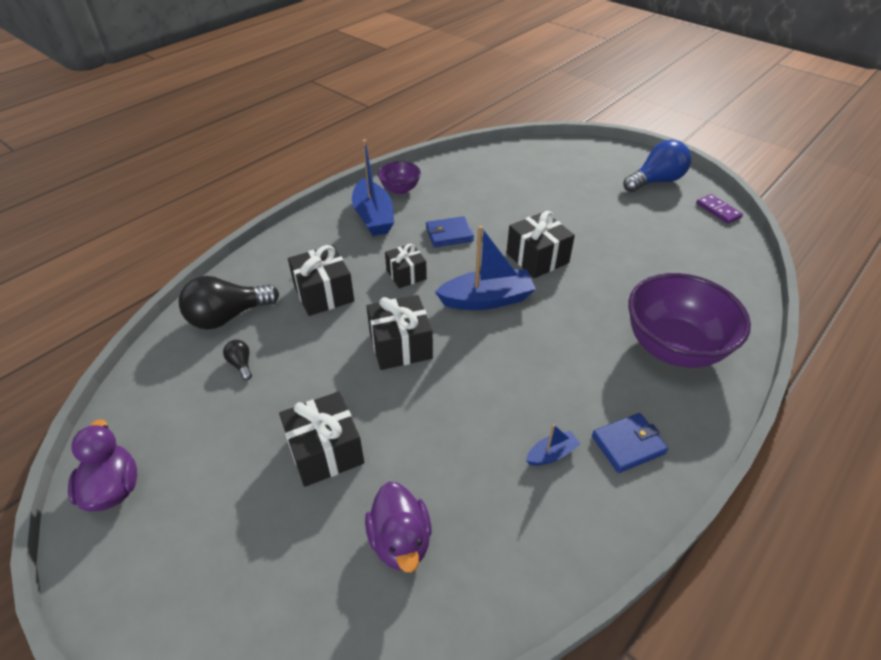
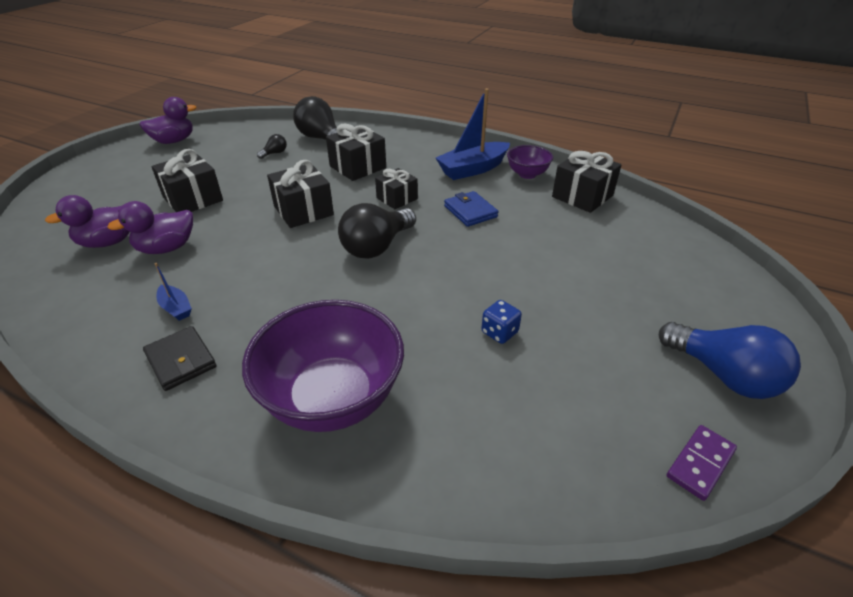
camera: 75 degrees right, 5 degrees down
blue boat [435,225,536,310] -> black light bulb [338,203,416,259]
black gift [506,211,575,278] -> black gift moved to [552,150,622,213]
blue wallet [592,413,668,473] -> black wallet [143,326,216,391]
none -> purple duck [107,201,193,254]
none -> blue dice [481,300,522,344]

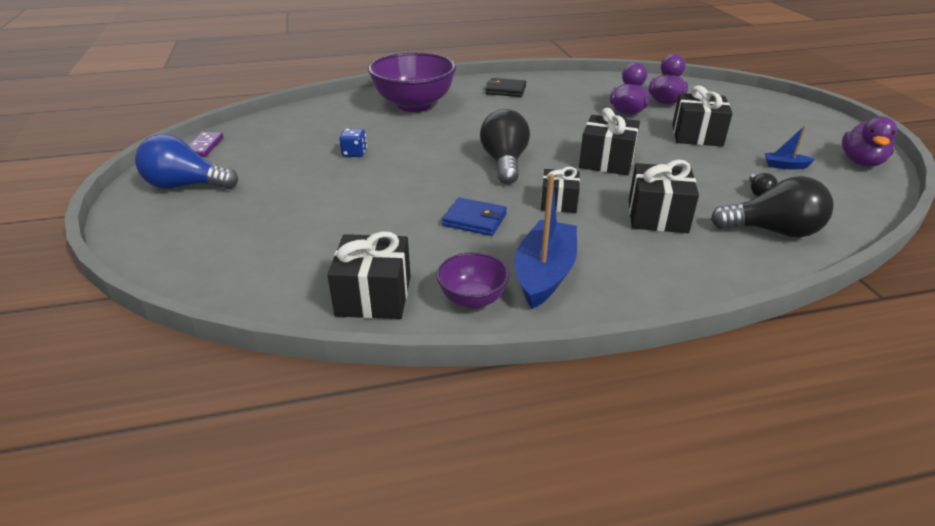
camera: 140 degrees right, 5 degrees down
blue boat [155,263,192,321] -> blue boat moved to [765,125,815,170]

